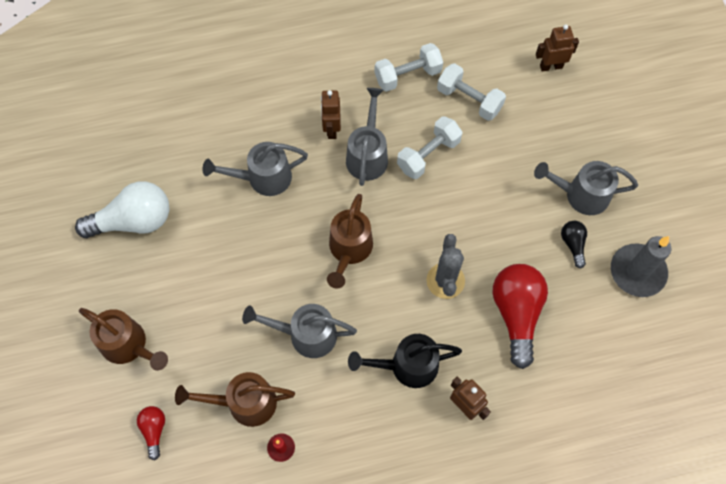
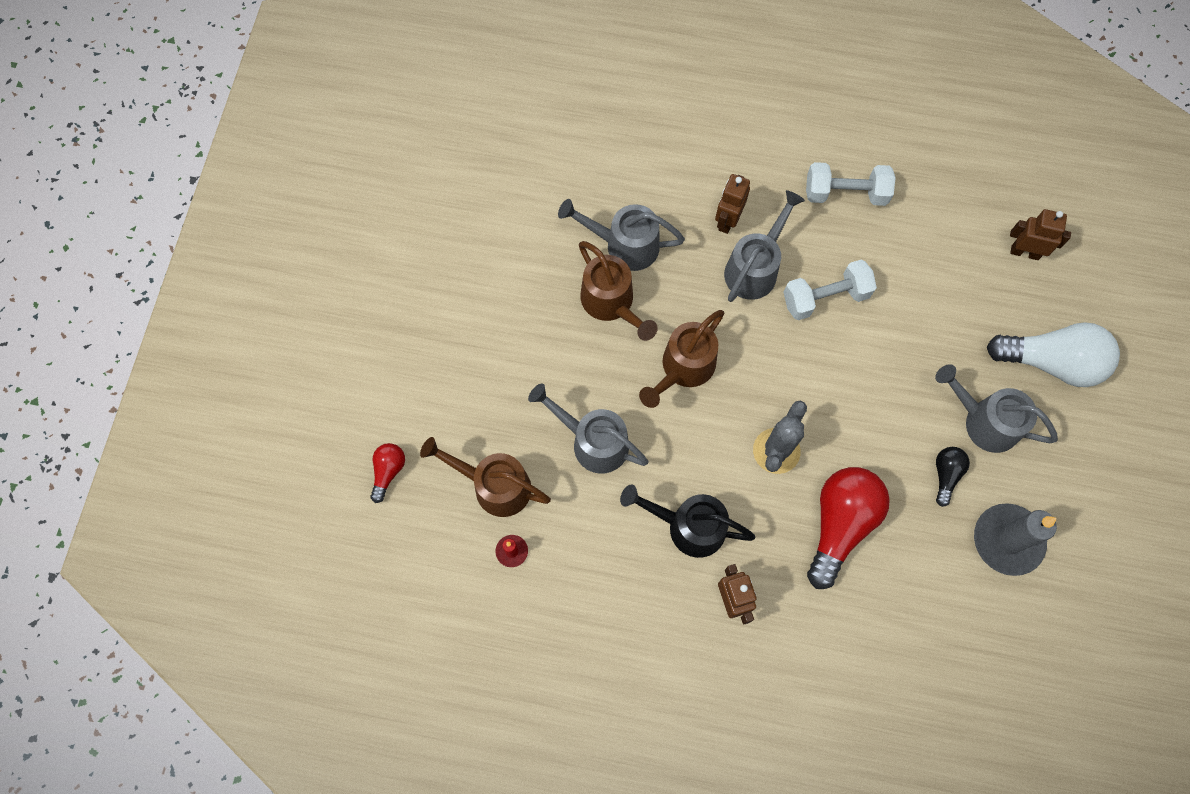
camera: 25 degrees right, 5 degrees up
white light bulb [75,181,169,238] -> white light bulb moved to [987,322,1120,387]
brown watering can [79,308,168,371] -> brown watering can moved to [579,241,658,341]
white dumbbell [437,63,506,121] -> none

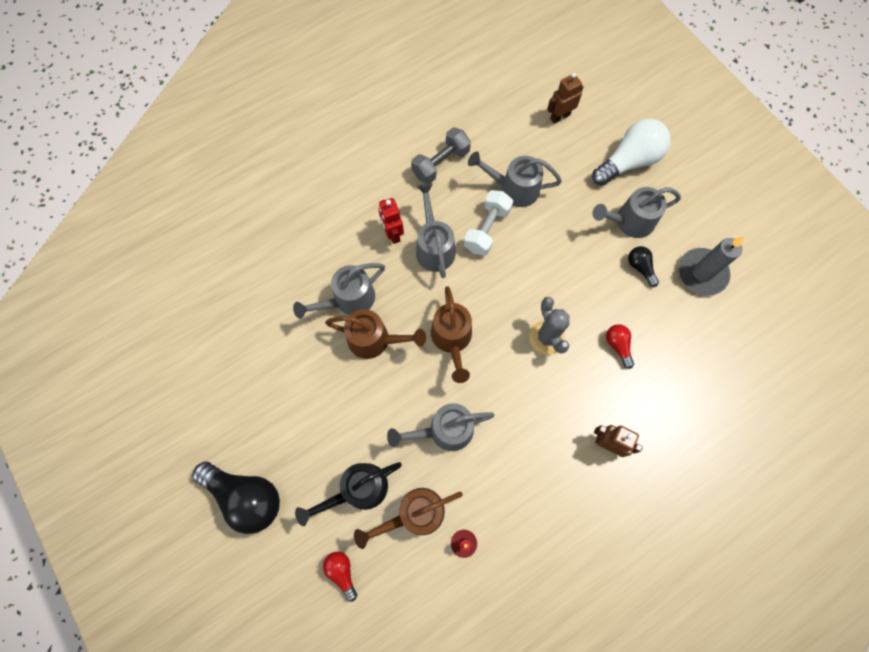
camera: 45 degrees left, 0 degrees up
black watering can [620,484,755,558] -> black watering can moved to [295,462,402,526]
brown robot [715,174,750,234] -> red robot [378,198,404,244]
white dumbbell [806,162,896,206] -> grey dumbbell [411,127,471,184]
red light bulb [807,467,890,589] -> red light bulb [606,324,634,369], size x0.49
none -> black light bulb [192,462,280,534]
none -> grey watering can [468,151,562,207]

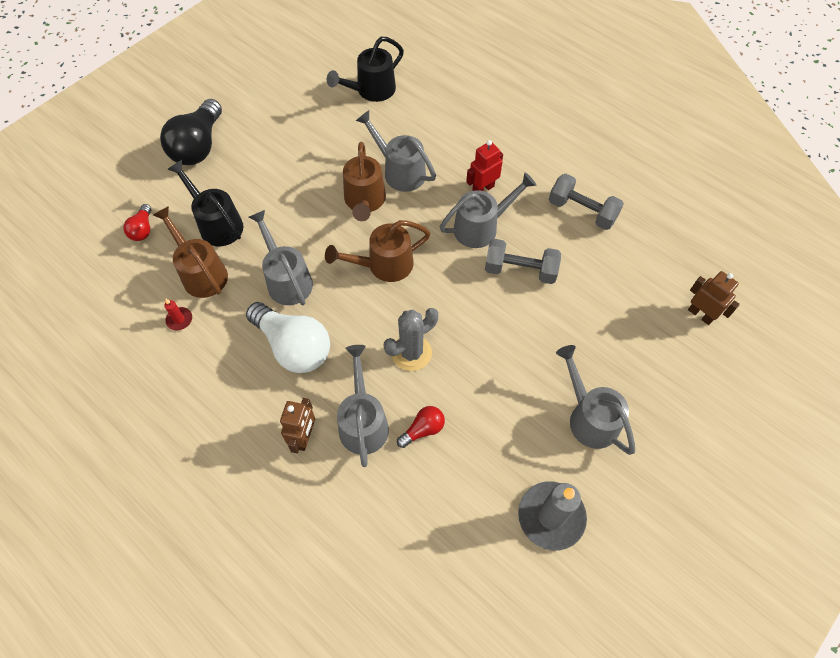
camera: 75 degrees right, 10 degrees down
red light bulb [323,551,357,602] -> red light bulb turned 135 degrees clockwise [123,204,151,241]
white dumbbell [464,190,513,256] -> grey dumbbell [485,239,561,284]
grey watering can [468,151,562,207] -> grey watering can moved to [337,345,389,467]
white light bulb [592,119,671,186] -> white light bulb moved to [246,302,330,373]
black light bulb [628,246,659,287] -> none
none -> black watering can [327,37,404,102]

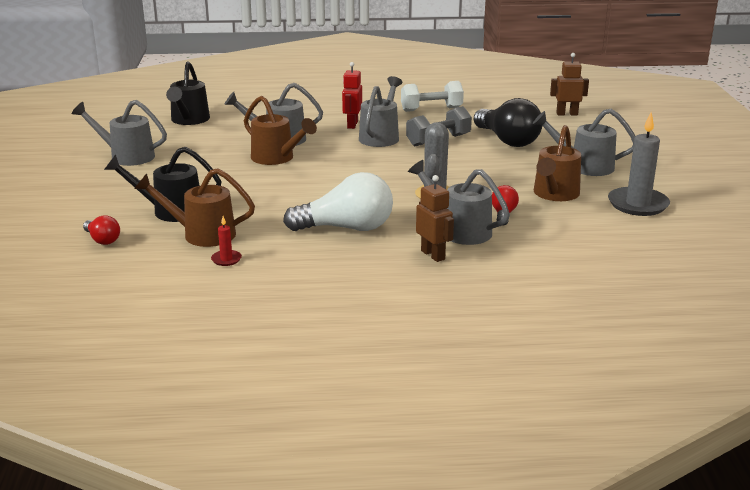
camera: 45 degrees left, 35 degrees down
black light bulb [160,99,222,165] -> black light bulb moved to [474,98,542,147]
grey watering can [249,210,313,305] -> grey watering can moved to [72,100,167,166]
brown watering can [325,220,430,282] -> brown watering can moved to [534,125,581,201]
grey dumbbell [549,174,624,230] -> white dumbbell [401,81,464,112]

